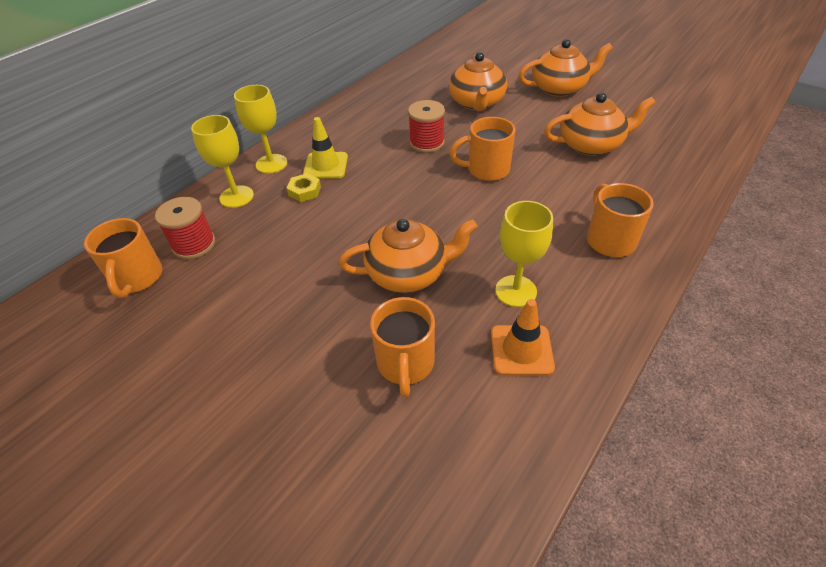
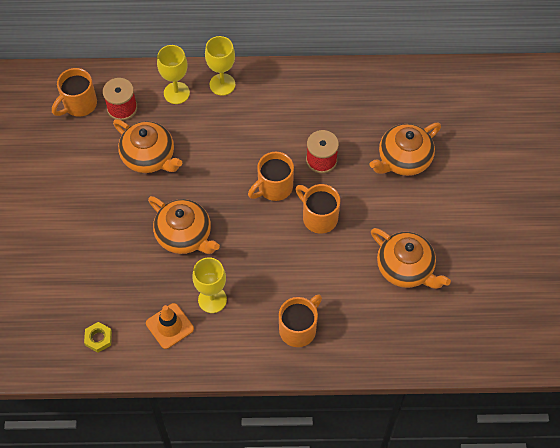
camera: 50 degrees right, 15 degrees up
yellow nut [287,173,321,202] -> yellow nut moved to [84,322,112,353]
yellow traffic cone [303,117,348,179] -> none
orange mug [370,297,435,398] -> orange mug moved to [248,152,294,201]
orange teapot [519,39,613,97] -> orange teapot moved to [113,119,182,173]

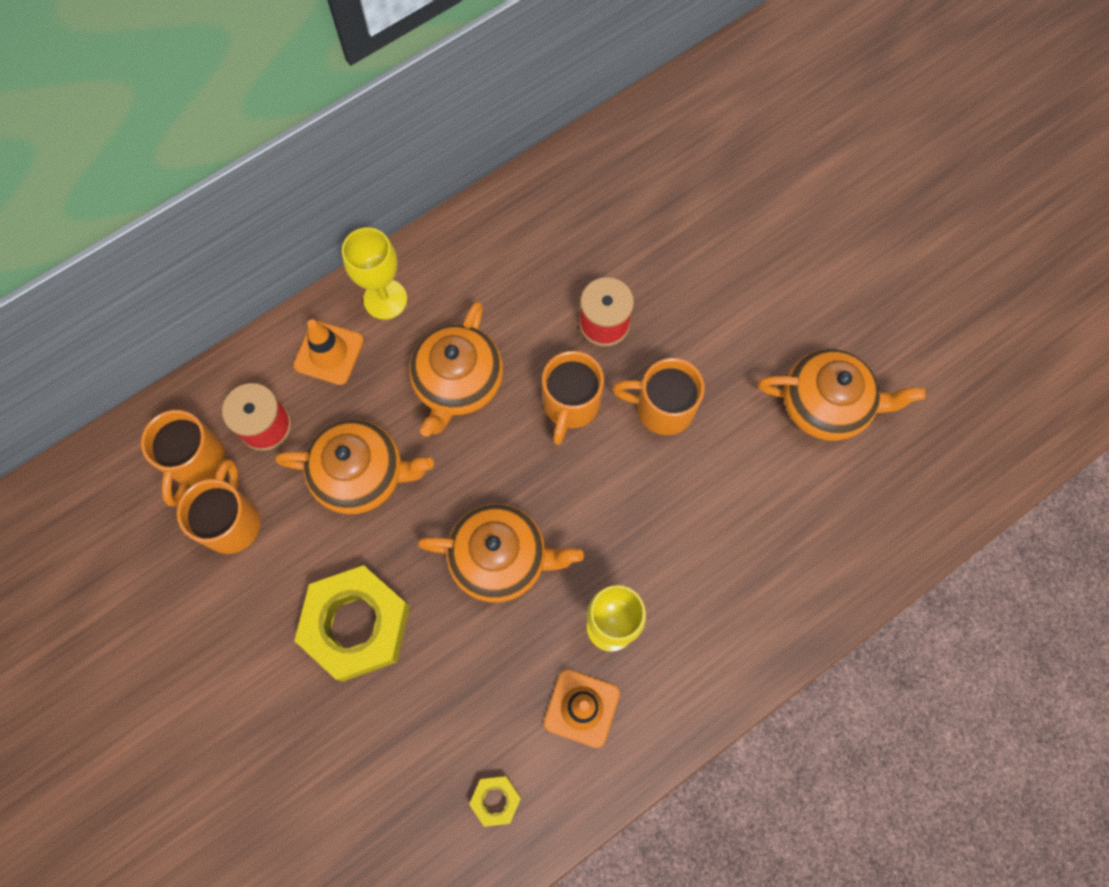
camera: 35 degrees left, 10 degrees up
yellow goblet [157,45,190,104] -> orange traffic cone [293,319,364,385]
orange mug [279,294,322,347] -> orange mug moved to [177,460,261,554]
orange teapot [369,123,441,176] -> orange teapot moved to [409,301,503,437]
none -> yellow nut [294,565,410,682]

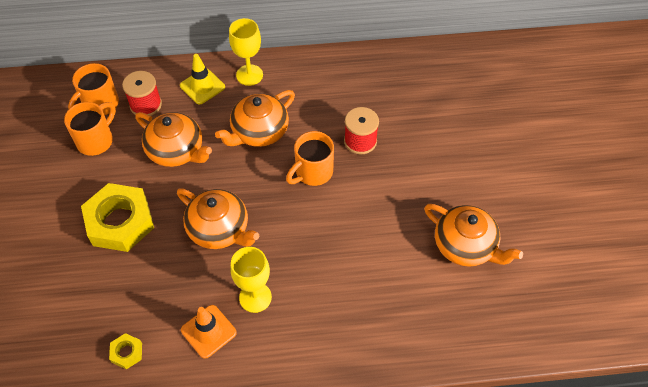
camera: 30 degrees right, 15 degrees down
orange traffic cone [293,319,364,385] -> yellow traffic cone [180,54,225,105]
orange mug [612,358,705,435] -> none

